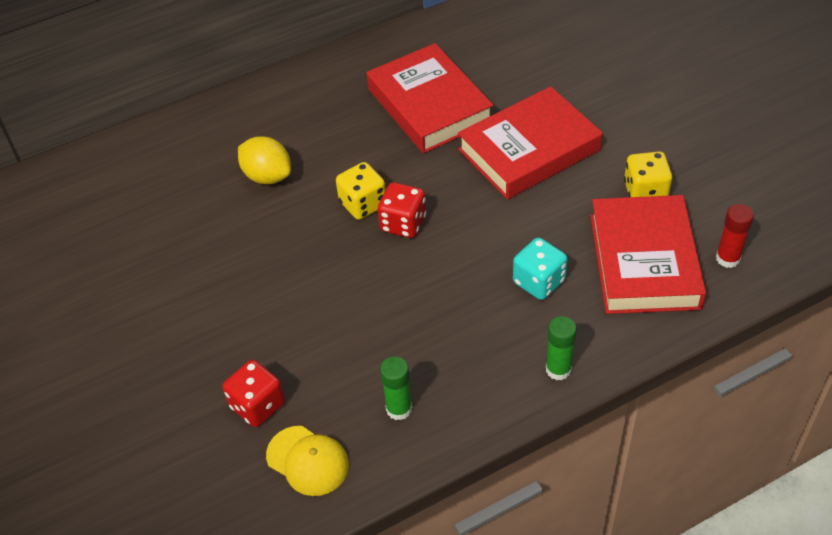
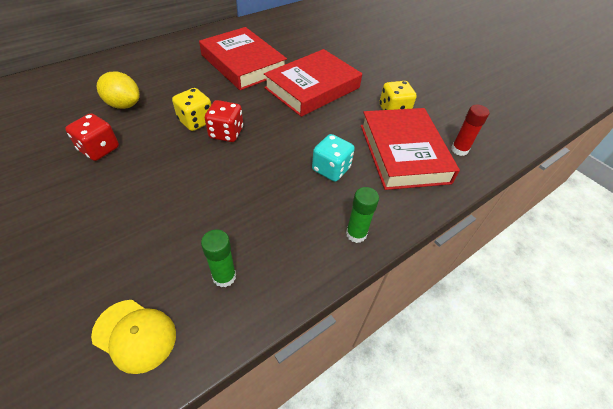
camera: 15 degrees left, 0 degrees up
red dice [223,360,285,427] -> red dice moved to [65,113,119,161]

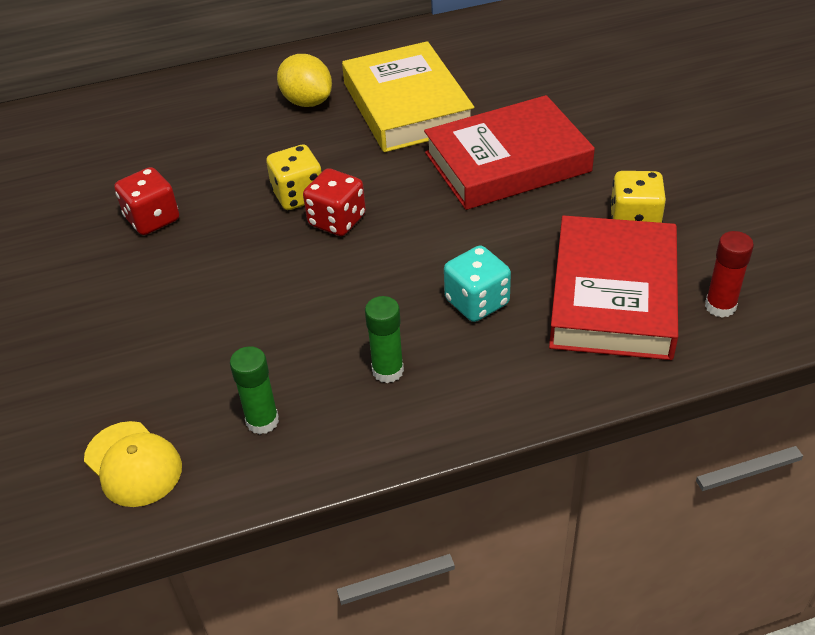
camera: 25 degrees right, 5 degrees down
yellow lemon [97,71,140,109] -> yellow lemon moved to [277,54,332,107]
red book [199,27,287,90] -> yellow book [342,41,474,152]
green glue stick [346,187,379,243] -> green glue stick moved to [365,296,404,383]

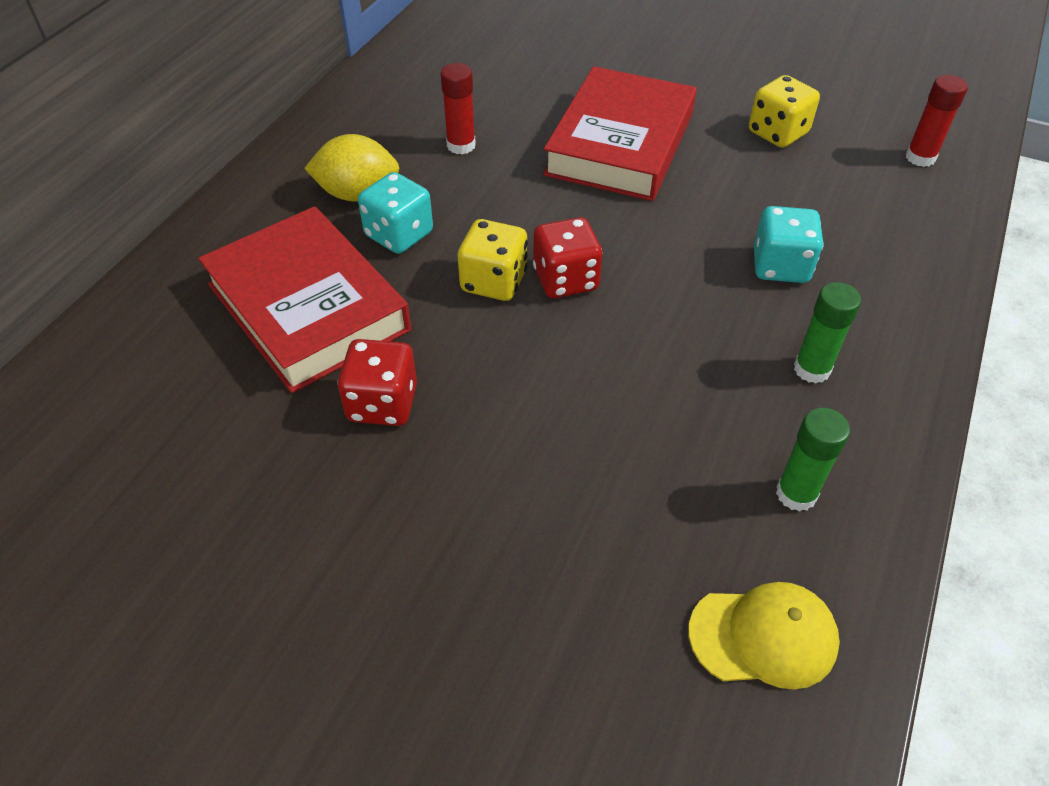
camera: 50 degrees left, 5 degrees up
yellow book [342,41,474,152] -> red glue stick [441,63,476,155]
red book [549,215,678,360] -> red book moved to [198,206,411,393]
none -> turquoise dice [358,172,433,254]

